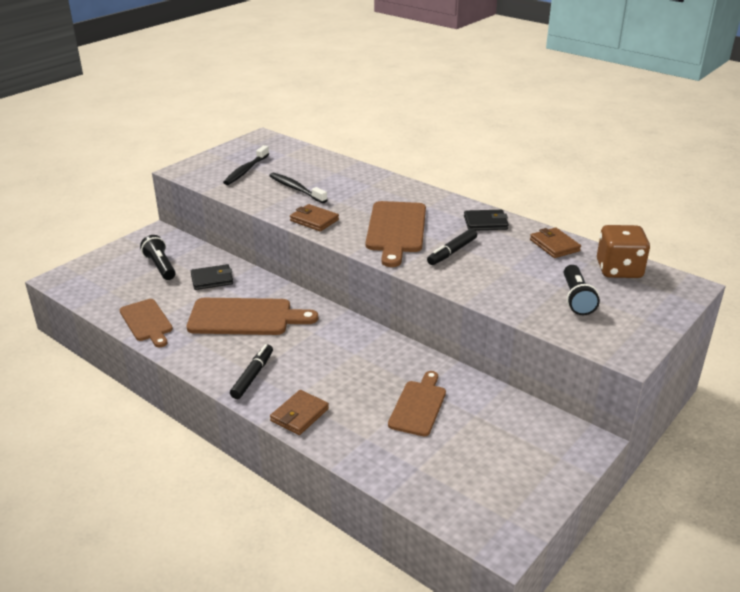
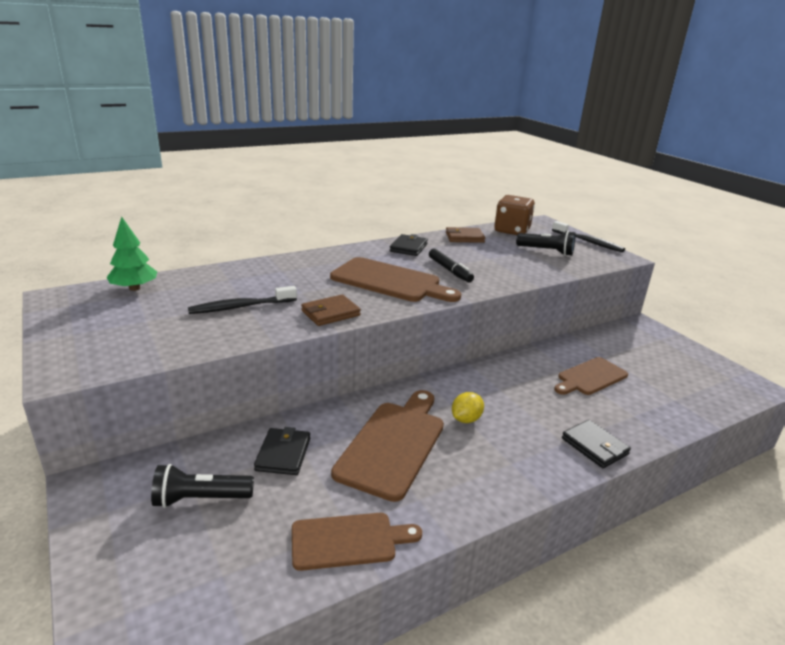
camera: 70 degrees left, 5 degrees down
black toothbrush [223,145,269,185] -> black toothbrush moved to [552,221,625,252]
black marker [230,344,273,399] -> none
brown wallet [270,390,329,435] -> black wallet [562,420,631,468]
brown cutting board [388,371,446,436] -> brown cutting board turned 75 degrees counterclockwise [554,357,628,395]
none -> green tree [106,217,157,291]
none -> yellow lemon [452,392,484,423]

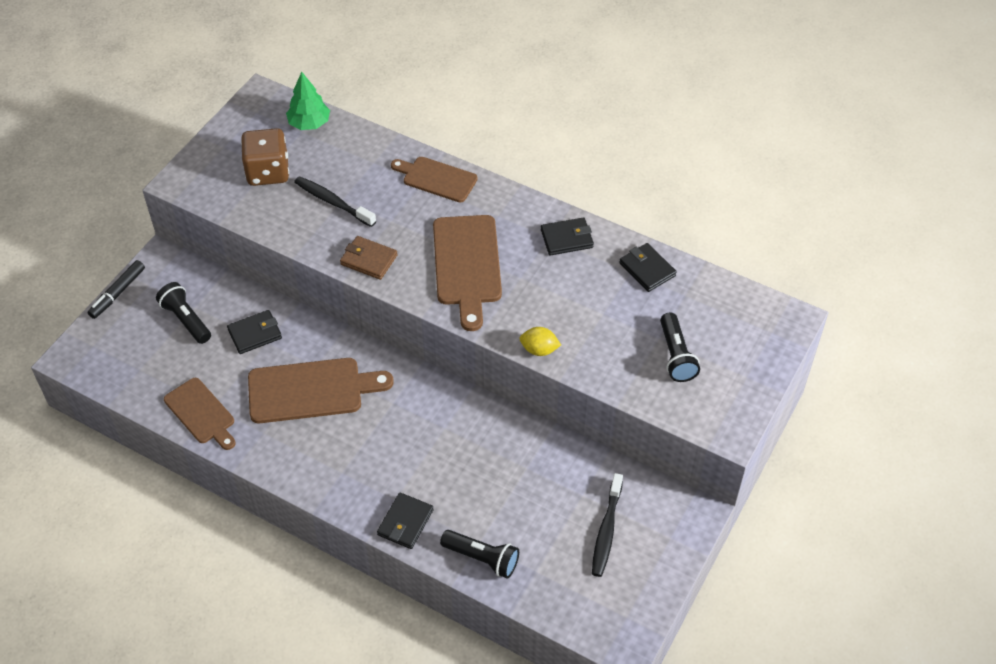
camera: 60 degrees right, 25 degrees up
black marker [429,248,474,282] -> black marker moved to [87,260,145,319]
brown wallet [446,227,485,243] -> black wallet [619,243,677,292]
yellow lemon [452,392,484,423] -> yellow lemon moved to [520,327,561,356]
brown dice [494,195,535,235] -> brown dice moved to [241,128,289,186]
black toothbrush [552,221,625,252] -> black toothbrush moved to [592,473,623,577]
brown cutting board [554,357,628,395] -> brown cutting board moved to [391,157,478,202]
none -> black flashlight [440,530,519,578]

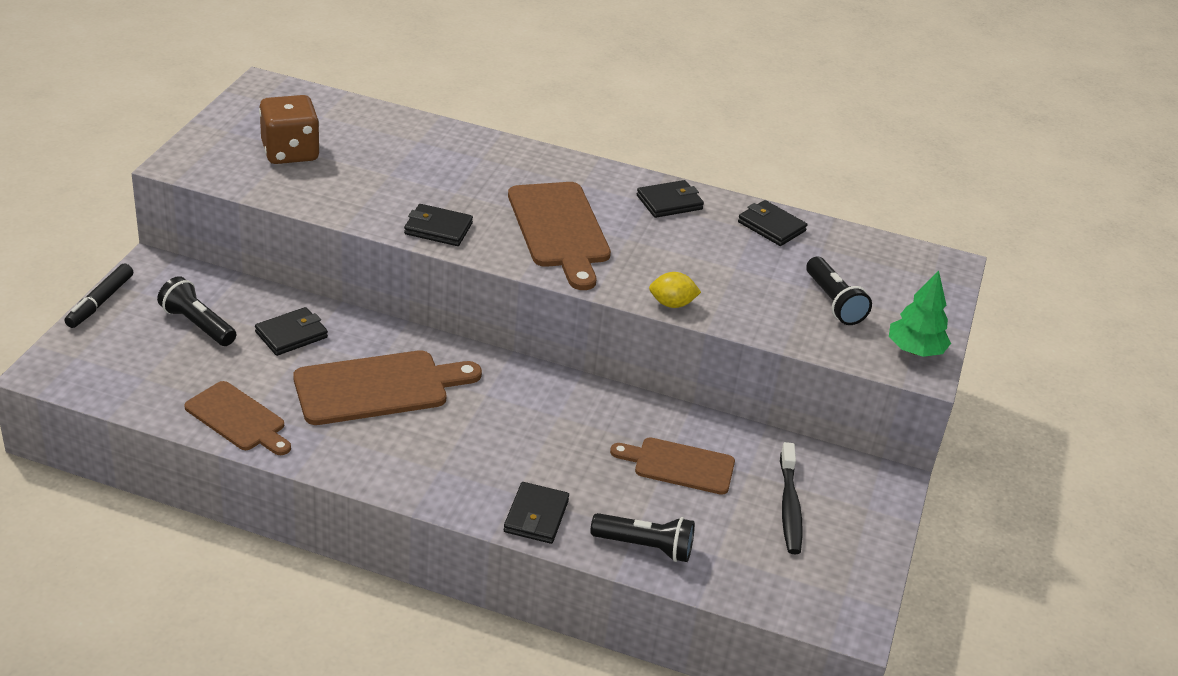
camera: 15 degrees left, 15 degrees down
green tree [286,72,330,130] -> green tree moved to [889,271,951,357]
black toothbrush [294,176,376,227] -> none
brown wallet [340,236,398,280] -> black wallet [404,204,473,246]
brown cutting board [391,157,478,202] -> brown cutting board moved to [610,437,735,495]

